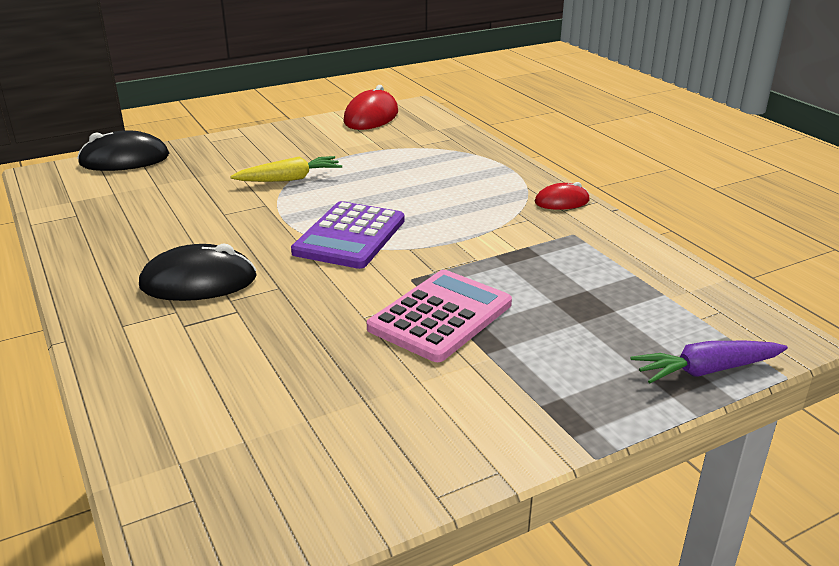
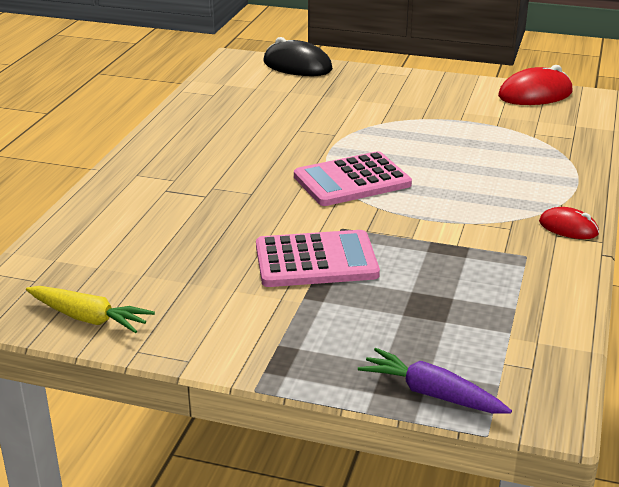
camera: 45 degrees right, 0 degrees up
black mouse [139,243,257,301] -> none
yellow carrot [230,156,342,182] -> yellow carrot moved to [26,286,155,333]
purple calculator [291,201,405,269] -> pink calculator [294,151,412,206]

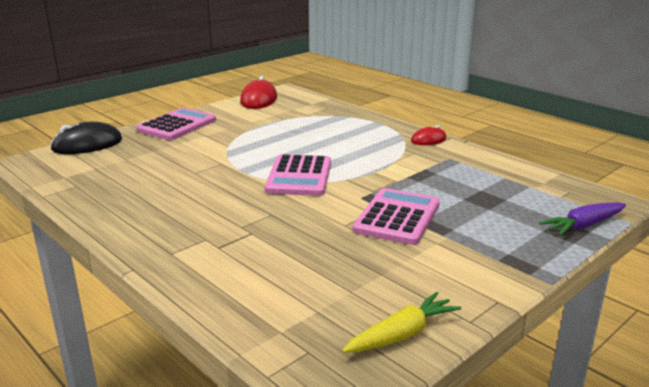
camera: 60 degrees left, 5 degrees down
none -> pink calculator [136,108,216,140]

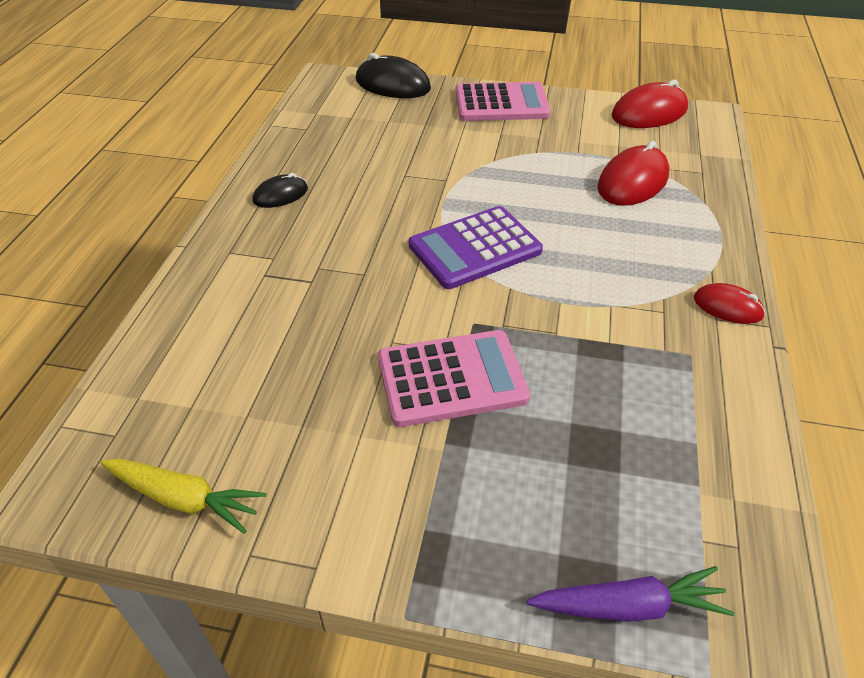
camera: 55 degrees right, 20 degrees up
pink calculator [265,154,331,196] -> purple calculator [409,206,543,289]
purple carrot [539,202,626,236] -> purple carrot turned 150 degrees clockwise [527,566,734,622]
none -> black mouse [252,173,308,208]
none -> red mouse [597,141,669,206]

